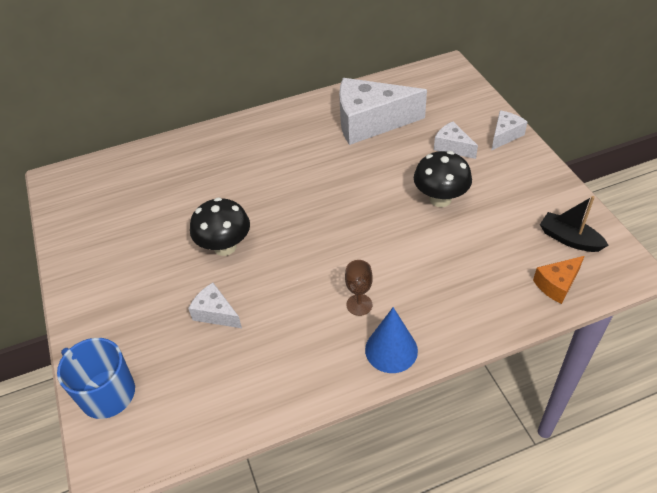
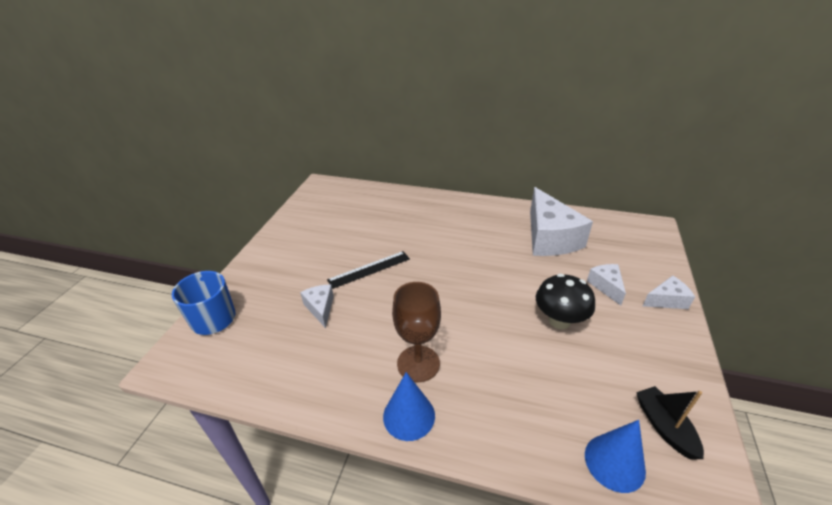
camera: 35 degrees right, 10 degrees down
black mushroom [190,197,250,256] -> black ruler [327,251,410,289]
white cheese [339,78,427,145] -> white cheese turned 135 degrees counterclockwise [530,187,593,256]
brown goblet [345,260,373,316] -> brown goblet [392,282,441,382], size x1.75
orange cheese [533,256,584,304] -> blue cone [585,420,646,493]

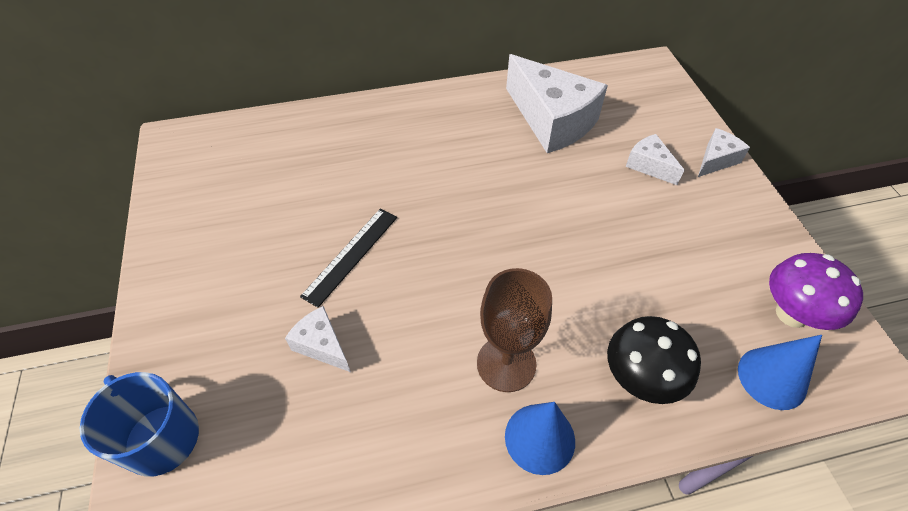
camera: 30 degrees left, 15 degrees up
black mushroom [536,274,595,329] -> black mushroom moved to [607,316,701,404]
black boat [636,386,704,459] -> purple mushroom [769,253,863,330]

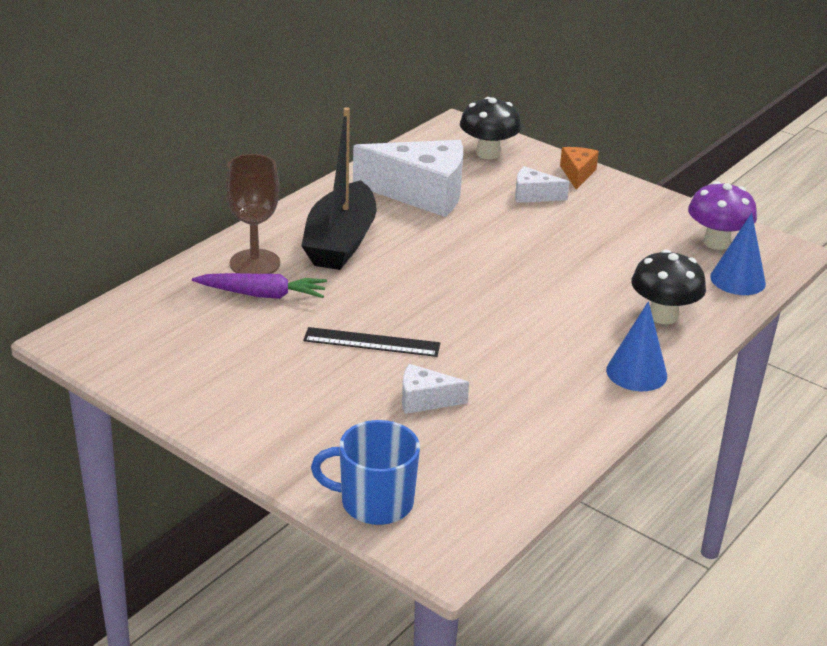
camera: 40 degrees left, 20 degrees down
black ruler [300,208,397,308] -> black ruler turned 75 degrees counterclockwise [303,327,440,357]
brown goblet [477,268,552,392] -> brown goblet moved to [226,154,280,274]
white cheese [698,128,750,177] -> orange cheese [560,147,599,189]
none -> purple carrot [192,273,327,299]
none -> black boat [301,107,377,270]
none -> black mushroom [460,97,521,159]

